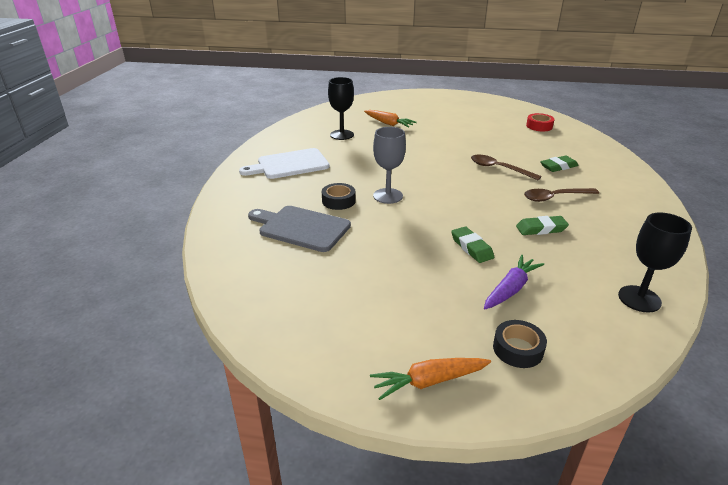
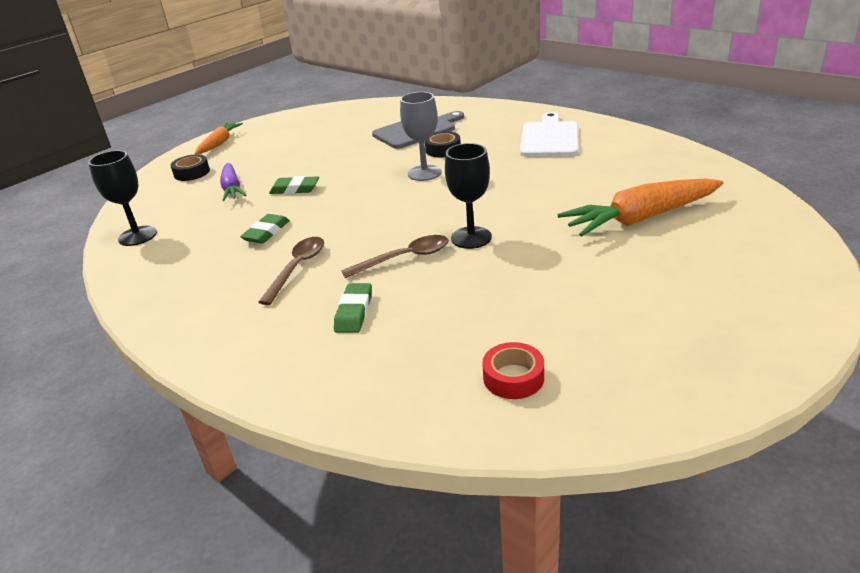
camera: 125 degrees right, 0 degrees up
black goblet [328,77,354,140] -> black goblet moved to [445,143,492,249]
orange carrot [364,110,417,127] -> orange carrot [557,178,723,236], size x1.67

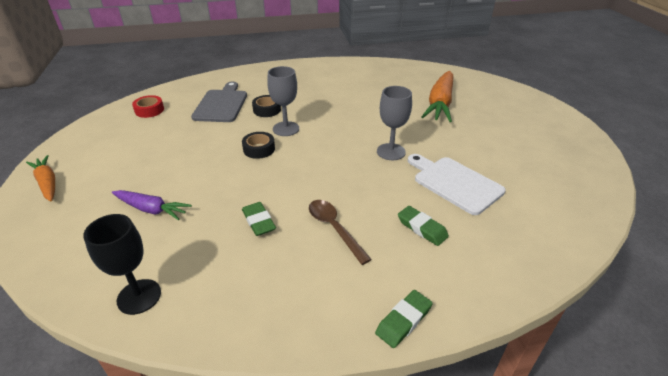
camera: 55 degrees left, 5 degrees up
black tape [170,154,210,181] -> black tape moved to [242,132,275,159]
green eraser [269,176,319,194] -> green eraser moved to [375,290,433,348]
brown spoon [341,235,449,278] -> none
black goblet [445,143,492,249] -> grey goblet [377,86,412,160]
red tape [482,342,544,399] -> red tape moved to [132,95,164,118]
white cutting board [520,112,578,156] -> white cutting board moved to [408,154,506,215]

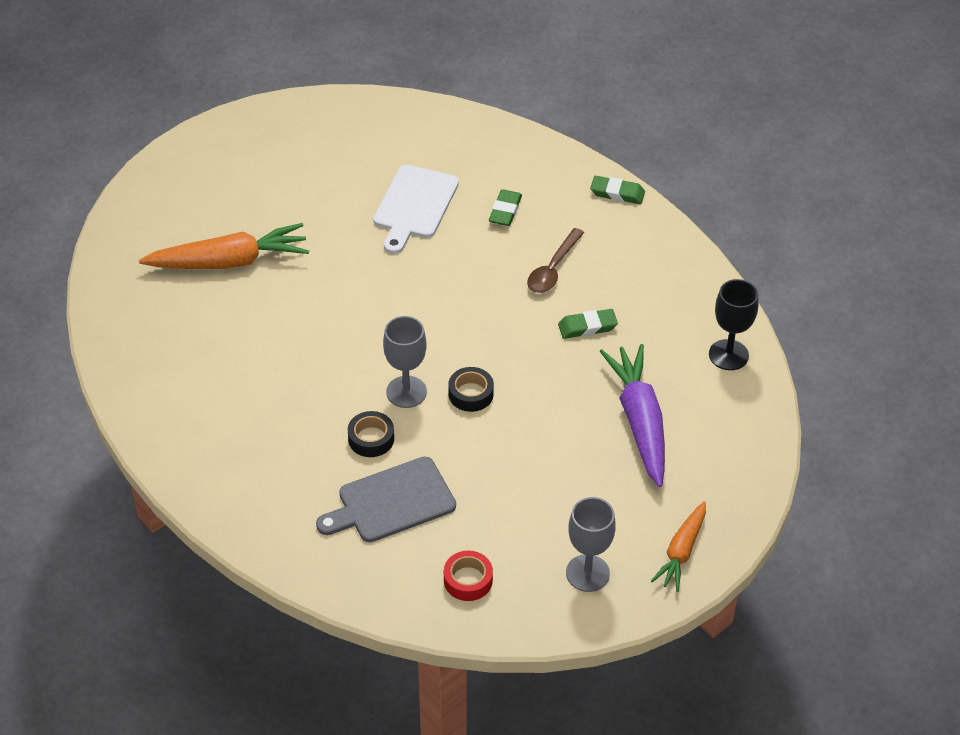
camera: 120 degrees left, 10 degrees up
purple carrot [112,190,192,220] -> purple carrot [600,344,665,487], size x1.67
green eraser [242,202,276,236] -> green eraser turned 45 degrees clockwise [558,309,618,339]
grey goblet [377,86,412,160] -> grey goblet moved to [566,497,616,592]

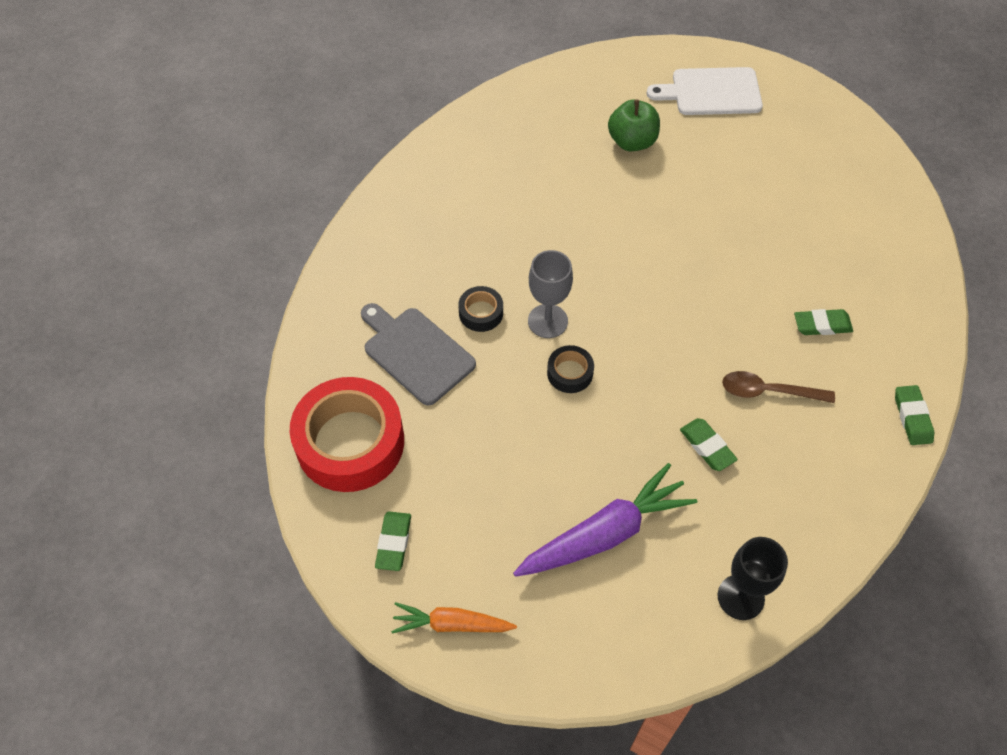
camera: 70 degrees right, 10 degrees up
orange carrot [139,223,309,269] -> green apple [608,99,660,151]
white cutting board [373,165,459,254] -> white cutting board moved to [647,67,763,115]
red tape [444,550,493,601] -> red tape [290,377,404,492], size x2.26
grey goblet [566,497,616,592] -> green eraser [375,511,411,571]

